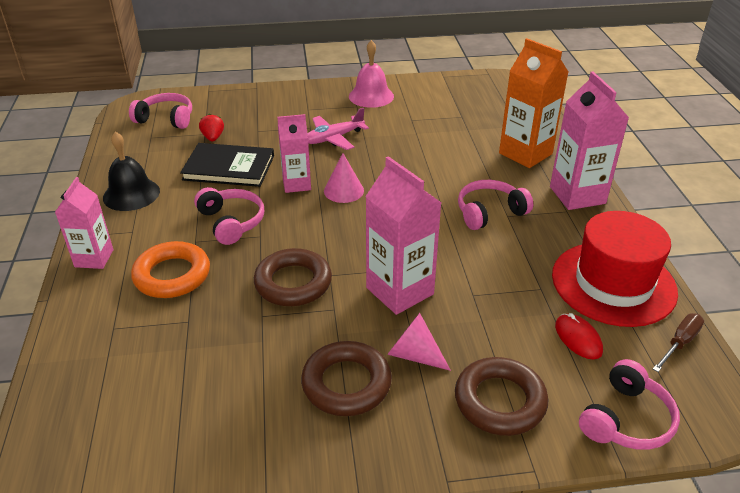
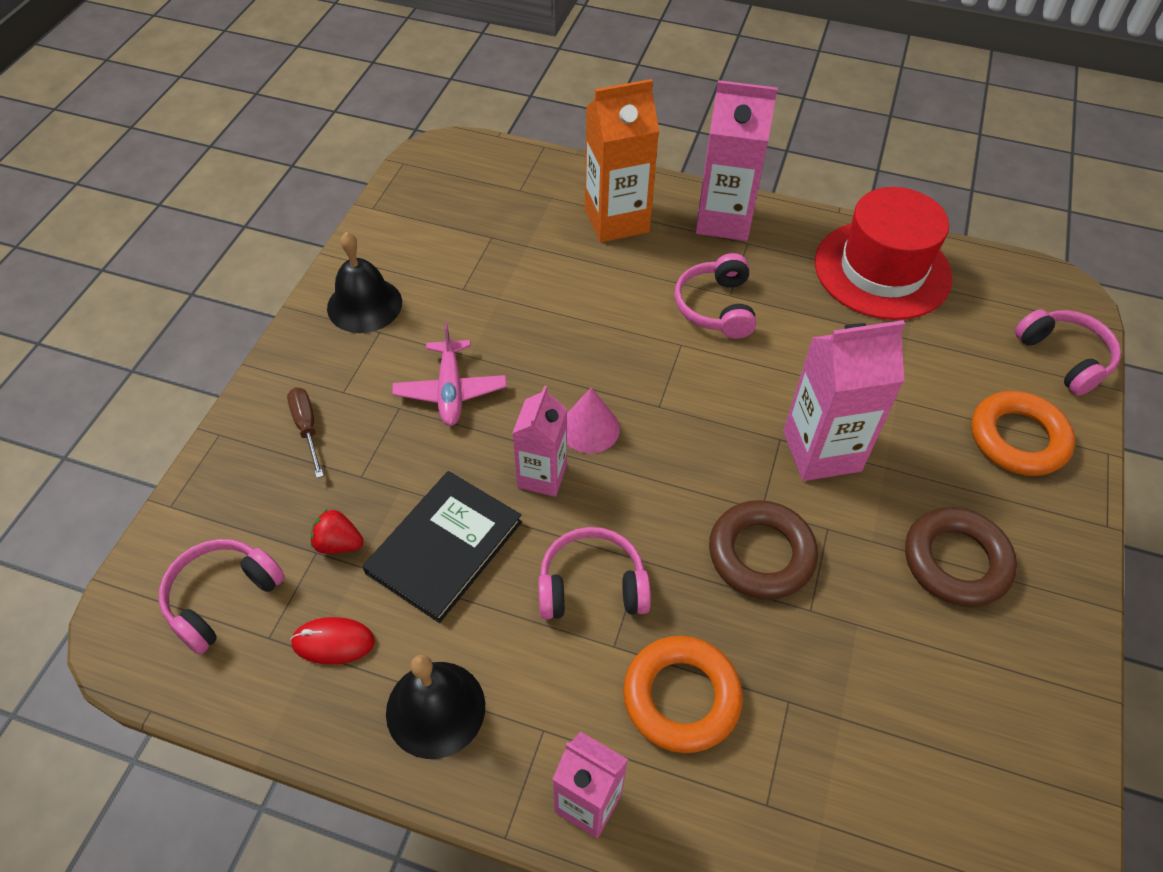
camera: 65 degrees left, 15 degrees up
pink bell [349,40,394,108] -> black bell [327,232,402,333]
pink cone [387,313,451,371] -> none
brown ring [455,357,548,436] -> orange ring [971,391,1075,476]
red mouse [555,313,603,359] -> red mouse moved to [290,617,375,665]
brown screwdriver [653,313,704,372] -> brown screwdriver moved to [287,388,324,478]

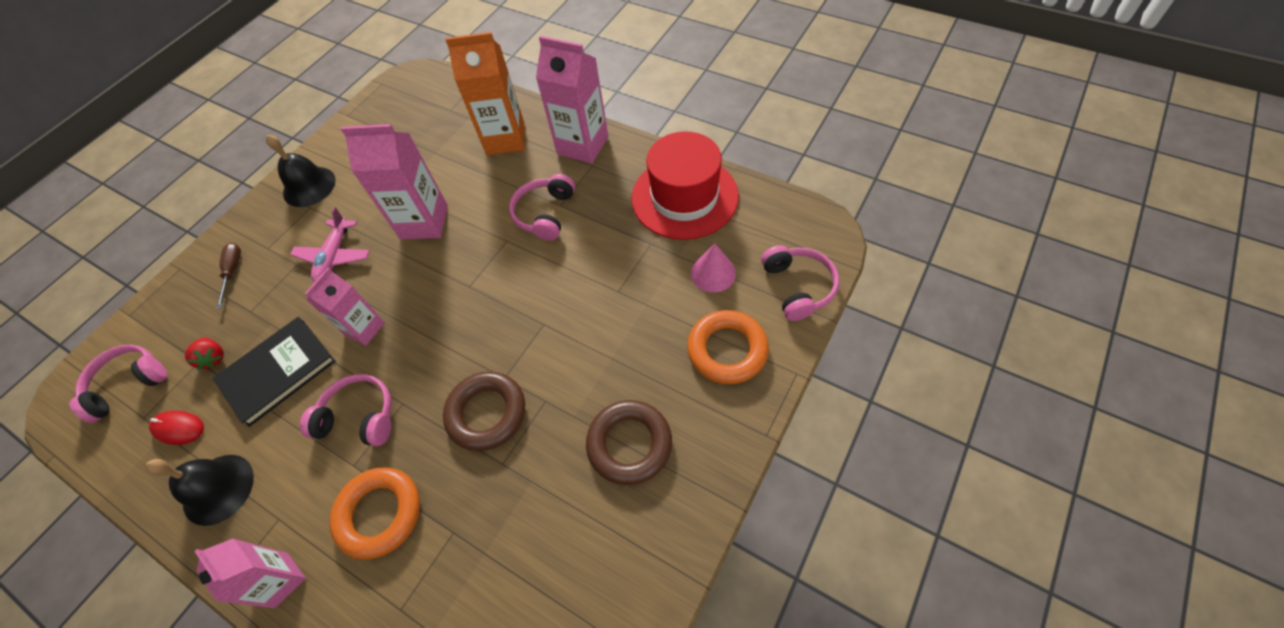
camera: 20 degrees right, 5 degrees up
red strawberry [311,510,364,554] -> red strawberry turned 150 degrees counterclockwise [185,338,224,370]
pink cone [567,387,620,453] -> pink cone moved to [691,243,736,293]
pink carton [783,320,905,481] -> pink carton moved to [341,124,448,240]

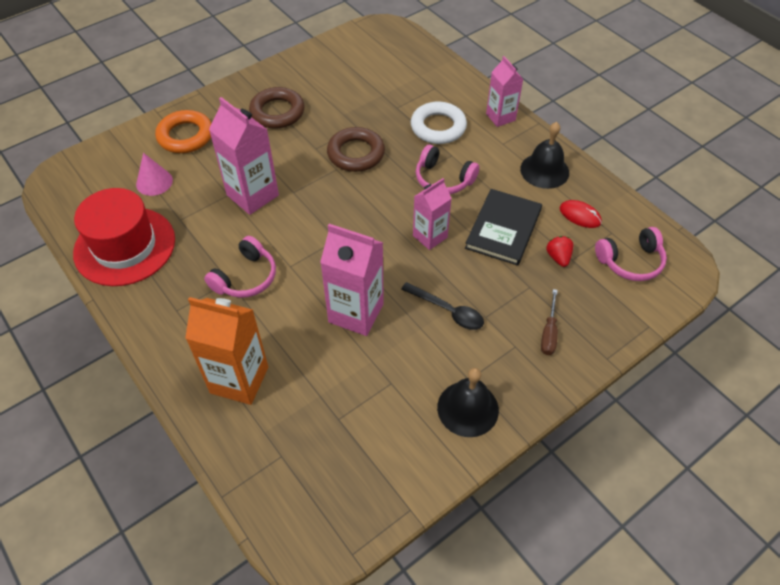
camera: 165 degrees left, 5 degrees down
black book [213,317,335,427] -> black book turned 45 degrees counterclockwise [465,189,542,266]
pink plane [290,207,370,282] -> black spoon [401,282,484,330]
orange ring [330,467,420,560] -> white ring [411,101,467,144]
pink carton [536,36,608,164] -> pink carton moved to [209,97,279,215]
pink headphones [761,245,839,321] -> none

